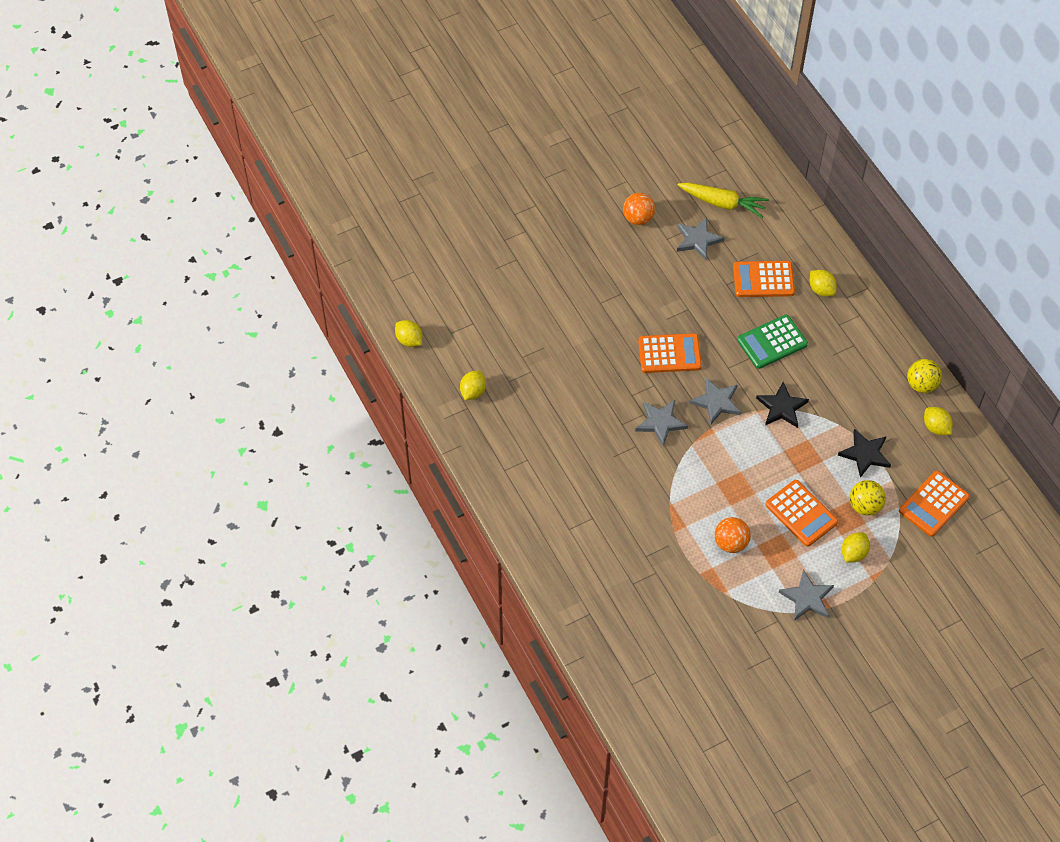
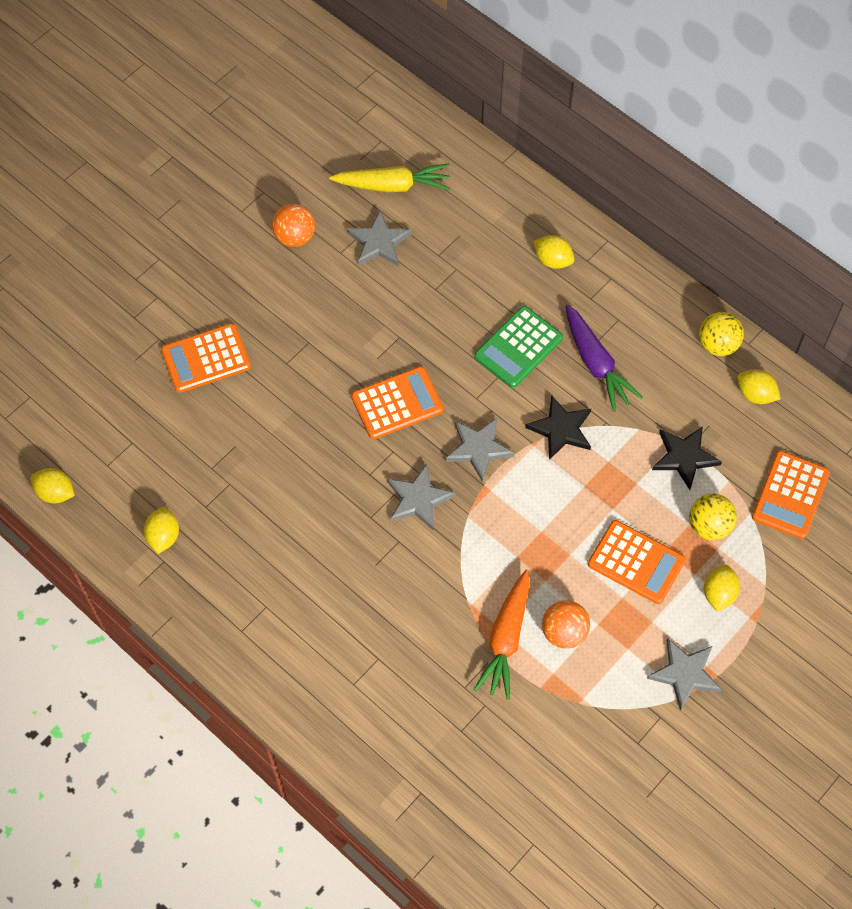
camera: 20 degrees left, 5 degrees up
orange calculator [733,261,795,297] -> orange calculator moved to [161,323,251,393]
none -> orange carrot [474,570,530,700]
none -> purple carrot [566,305,643,412]

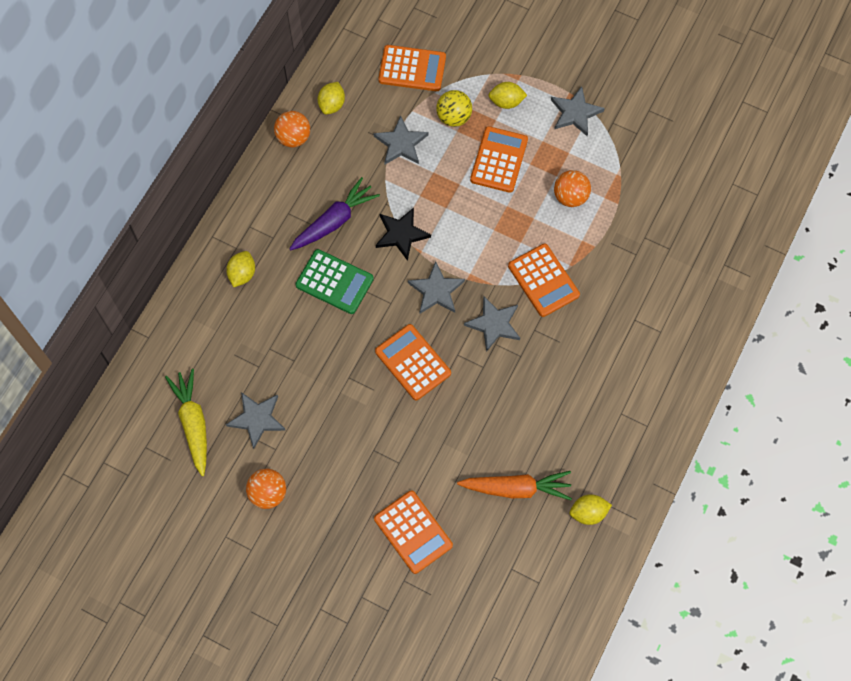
camera: 105 degrees left, 5 degrees up
yellow lemon [30,468,75,504] -> none
orange carrot [474,570,530,700] -> orange carrot moved to [457,471,572,500]
black star [652,426,722,490] -> grey star [373,115,428,164]
yellow ball [699,312,744,356] -> orange ball [274,111,310,147]
none -> orange calculator [508,244,580,317]

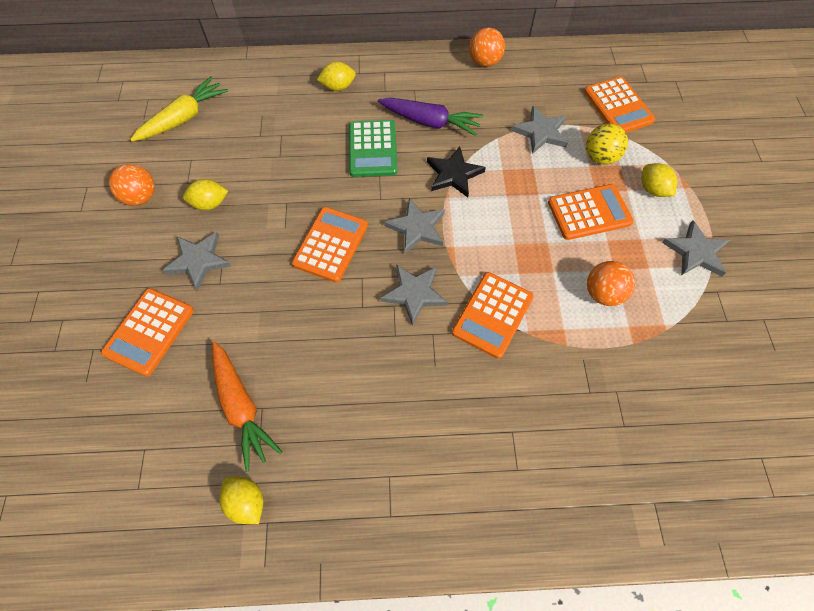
camera: 60 degrees right, 5 degrees down
grey star [226,392,286,449] -> grey star moved to [162,232,231,291]
yellow lemon [318,82,345,115] -> yellow lemon moved to [183,179,228,210]

